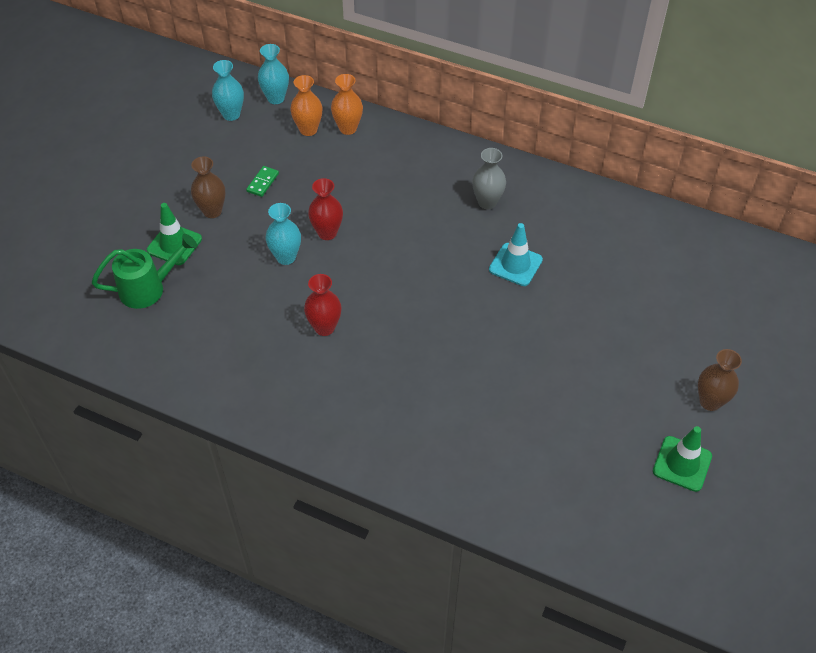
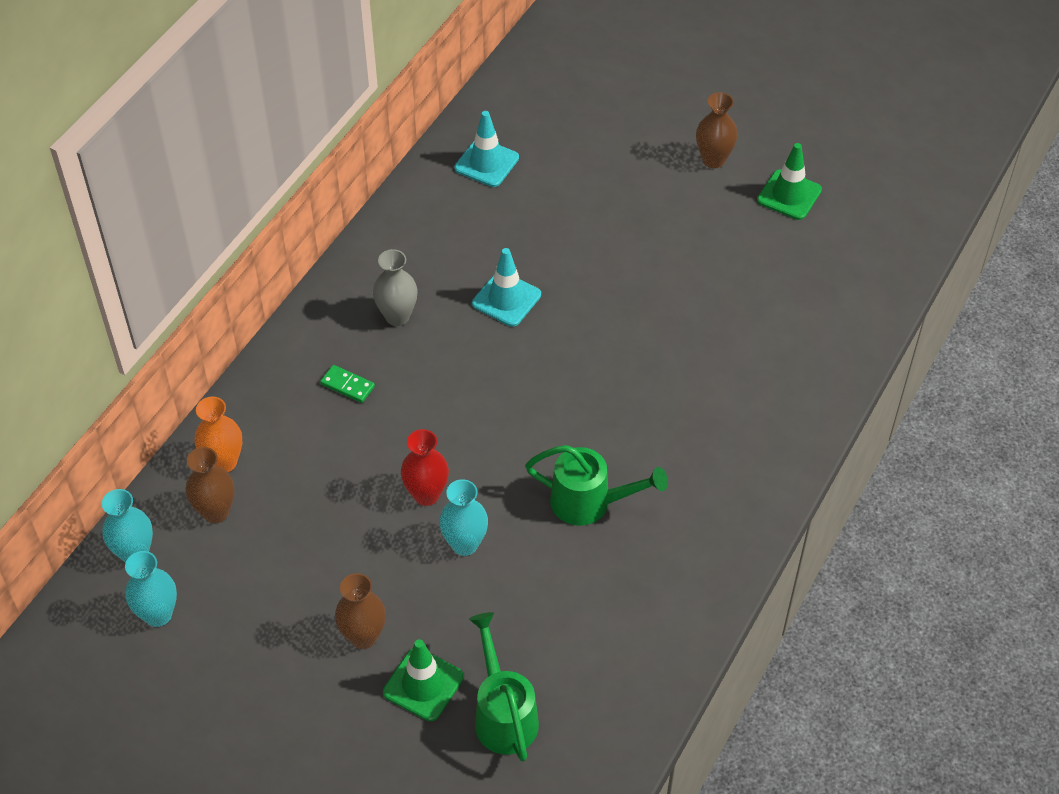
camera: 85 degrees left, 0 degrees up
green domino [246,166,279,197] -> green domino moved to [320,365,375,403]
orange vase [290,75,322,136] -> brown vase [186,447,235,523]
red vase [304,274,342,336] -> green watering can [525,445,668,526]
none -> turquoise traffic cone [454,111,519,187]

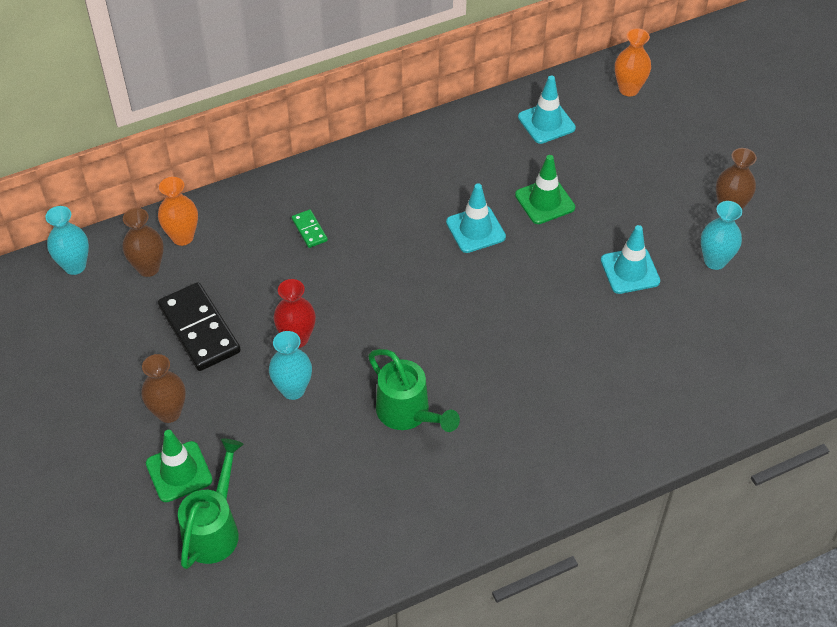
camera: 35 degrees right, 0 degrees up
turquoise vase [125,551,177,627] -> turquoise vase moved to [701,201,742,270]
grey vase [373,249,418,326] -> none
green traffic cone [757,143,822,220] -> green traffic cone moved to [515,155,575,224]
none -> black domino [158,282,240,371]
none -> turquoise traffic cone [601,225,660,294]
none -> orange vase [615,28,651,96]

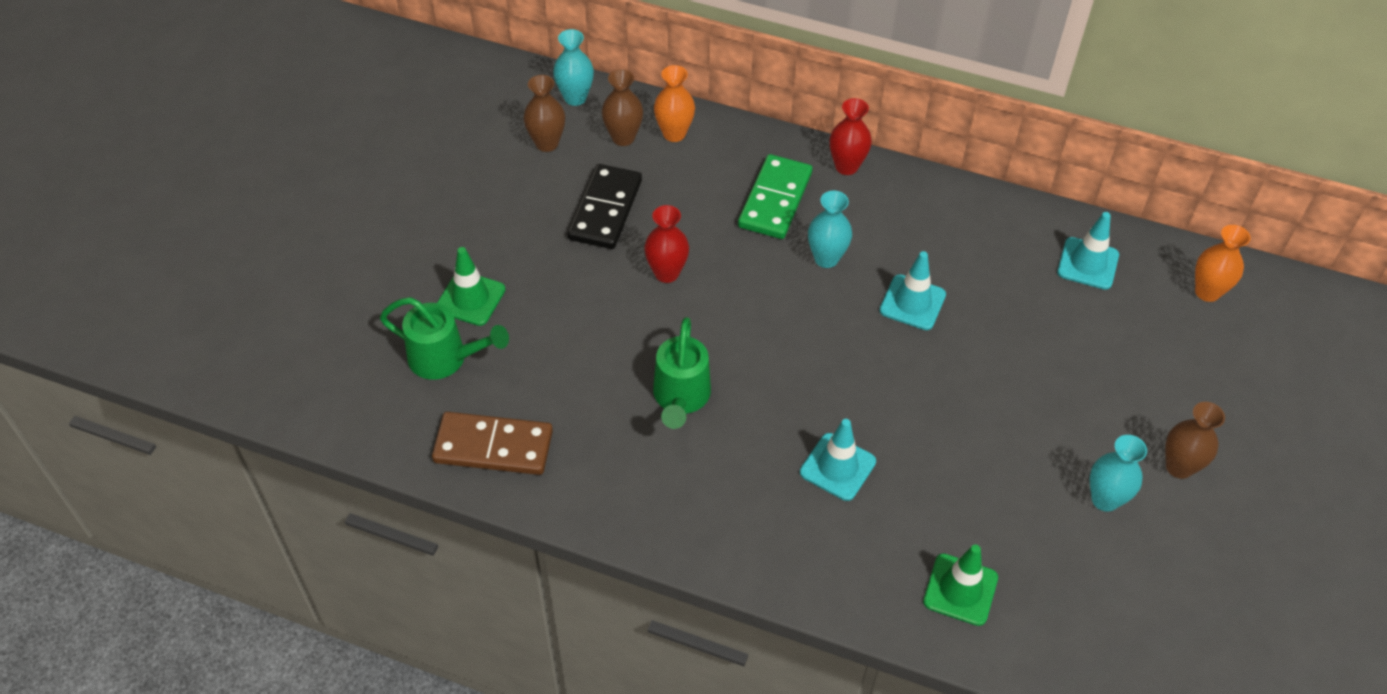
camera: 45 degrees right, 0 degrees up
brown vase [141,354,186,423] -> brown vase moved to [523,75,565,152]
green watering can [178,439,244,569] -> green watering can turned 45 degrees clockwise [380,297,509,380]
turquoise vase [269,331,312,400] -> turquoise vase moved to [808,190,852,268]
green domino [292,209,328,248] -> green domino [738,154,812,239], size x2.10
green traffic cone [515,155,575,224] -> green traffic cone moved to [923,545,998,626]
turquoise traffic cone [601,225,660,294] -> turquoise traffic cone moved to [800,419,876,501]
none -> brown domino [432,412,553,475]
none -> red vase [829,98,872,175]

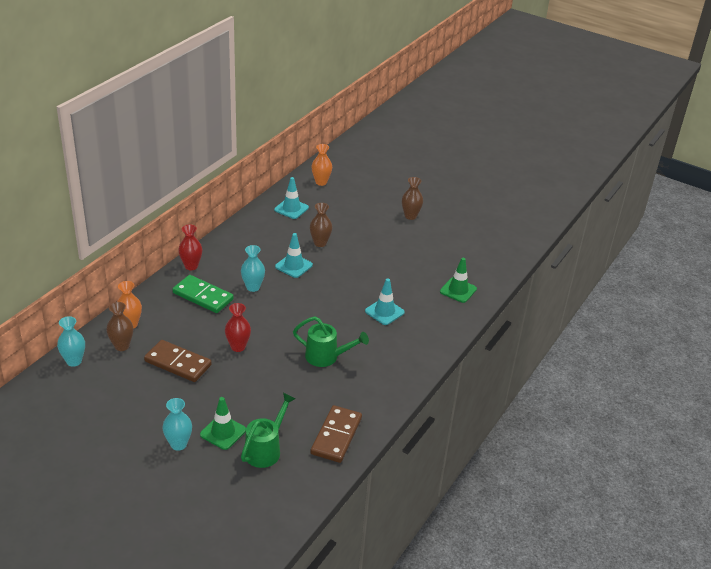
camera: 80 degrees left, 15 degrees down
brown vase [523,75,565,152] -> brown vase moved to [310,203,332,247]
black domino [567,164,642,249] -> brown domino [144,340,212,382]
turquoise vase [1090,435,1147,512] -> turquoise vase moved to [162,398,192,451]

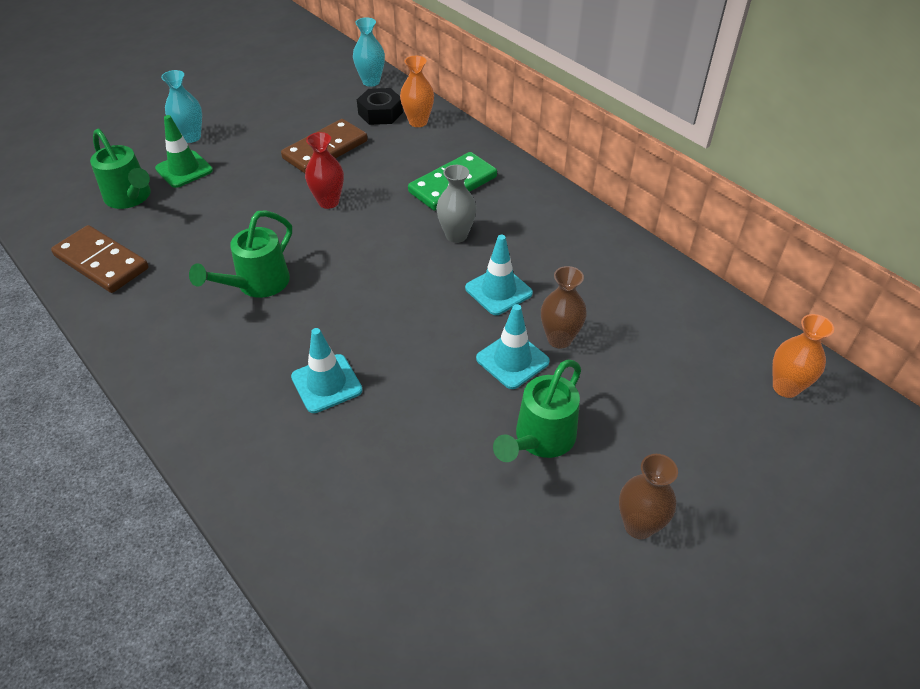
camera: 110 degrees right, 10 degrees up
brown vase [106,302,133,351] -> black nut [357,88,403,125]
red vase [178,224,202,270] -> none
turquoise vase [241,245,265,292] -> grey vase [436,165,477,243]
turquoise traffic cone [274,177,309,219] -> turquoise traffic cone moved to [476,304,550,389]
green traffic cone [440,258,477,303] -> none
none -> green watering can [493,360,581,462]

